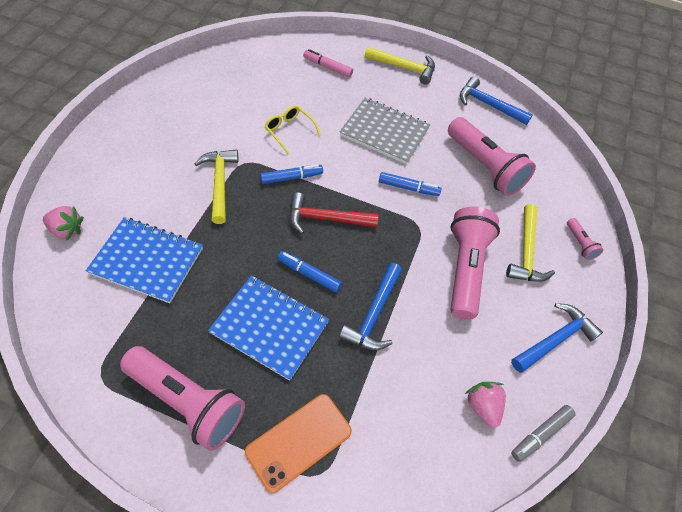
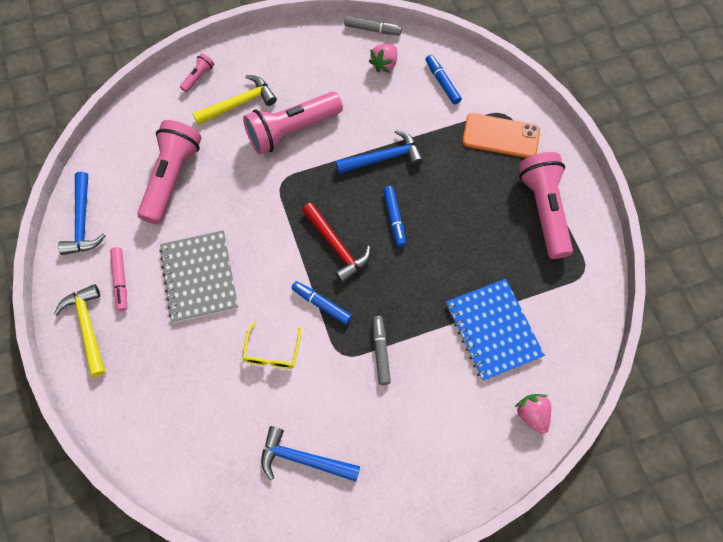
camera: 125 degrees left, 10 degrees up
yellow hammer [194,150,238,224] -> grey marker [373,316,391,385]
blue notebook [208,275,329,381] -> none
pink marker [303,49,353,77] -> pink marker moved to [110,247,127,311]
blue marker [379,172,442,196] -> blue marker moved to [425,55,462,104]
blue hammer [511,303,603,373] -> blue hammer moved to [261,426,360,482]

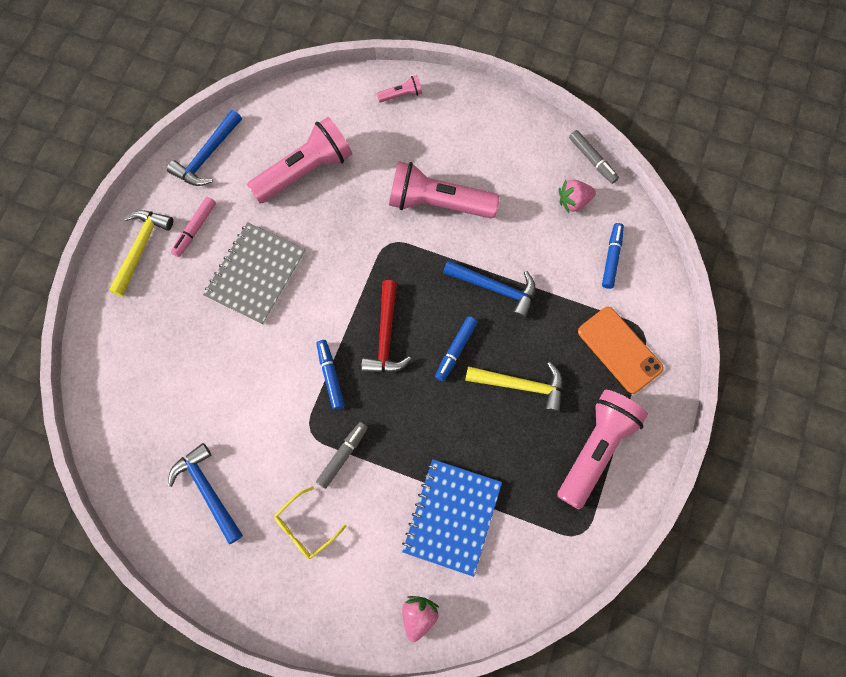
camera: 40 degrees right, 5 degrees up
yellow hammer [192,75,277,125] -> yellow hammer moved to [465,362,563,413]
yellow glasses [242,321,301,369] -> yellow glasses moved to [274,486,347,559]

